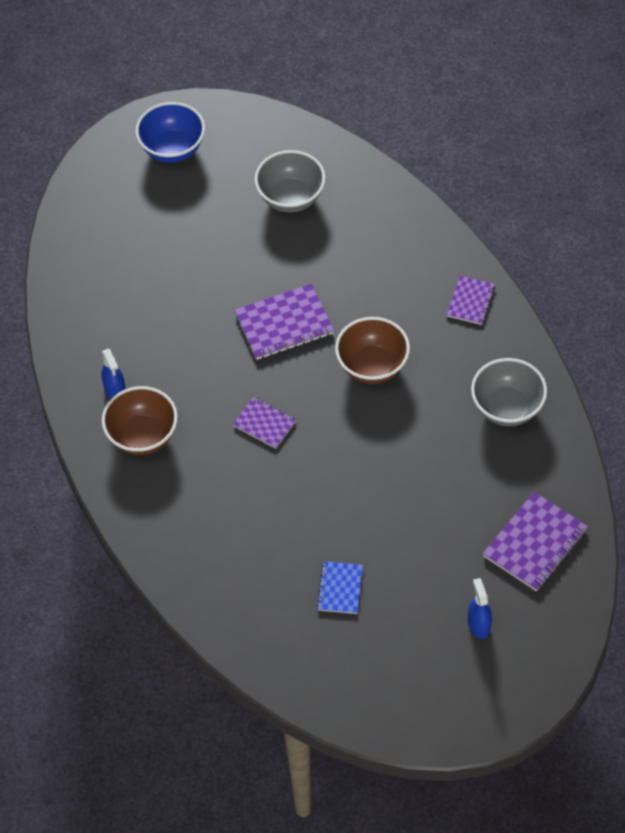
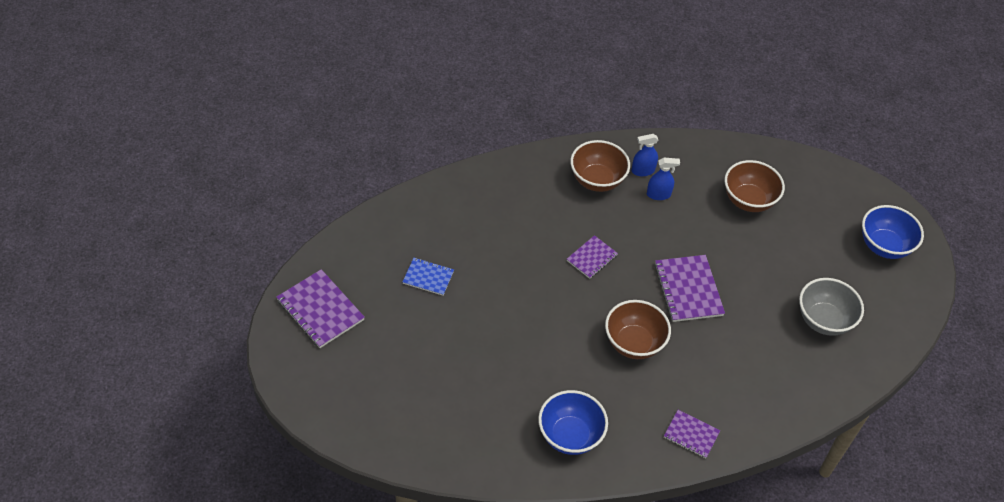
camera: 95 degrees right, 5 degrees down
blue spray bottle [468,578,492,639] -> blue spray bottle moved to [647,158,680,200]
grey bowl [471,358,547,426] -> blue bowl [538,390,608,455]
purple notebook [483,492,588,591] -> purple notebook moved to [277,269,365,348]
none -> brown bowl [724,160,785,212]

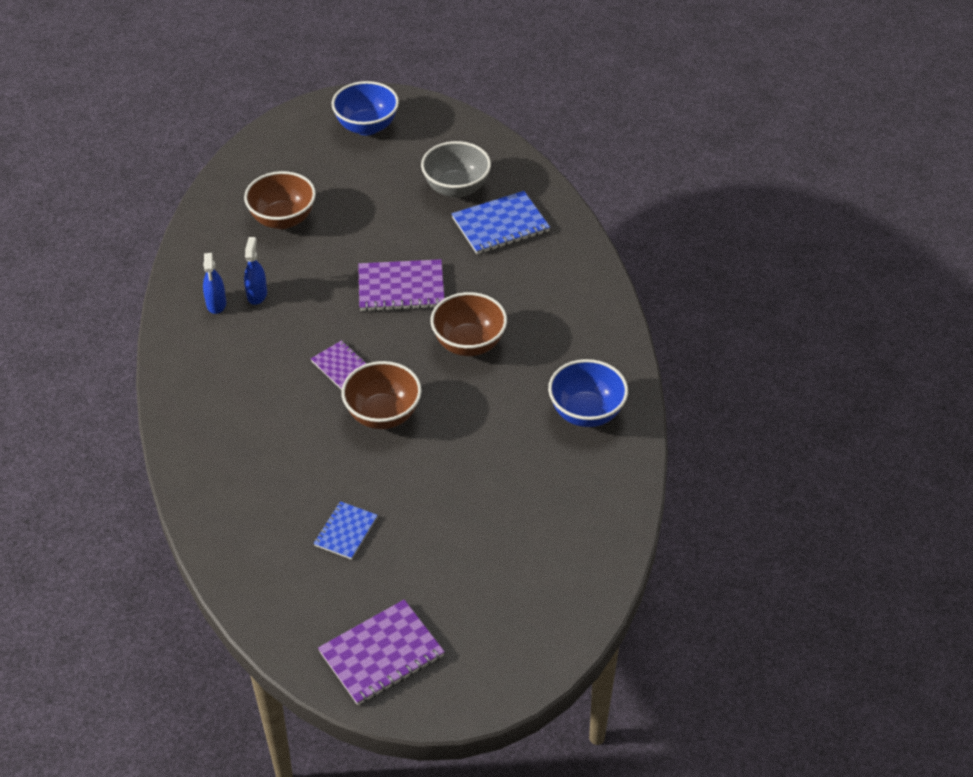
camera: 80 degrees left, 5 degrees down
brown bowl [570,140,630,192] -> brown bowl moved to [341,361,422,429]
purple notebook [664,410,720,458] -> none
none -> blue notebook [452,191,550,254]

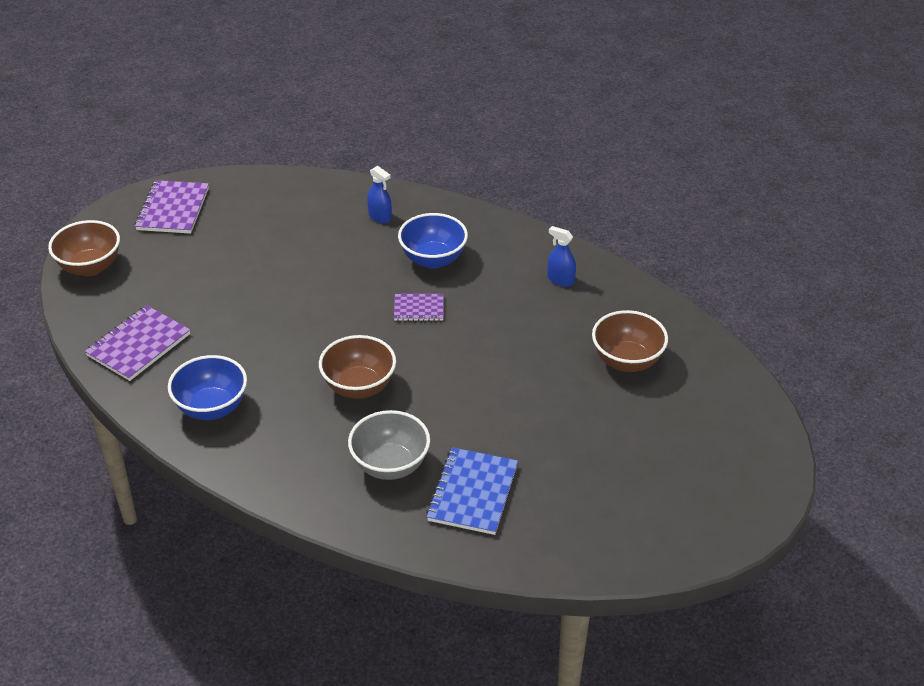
camera: 130 degrees right, 5 degrees down
blue spray bottle [244,237,267,305] -> blue spray bottle moved to [367,166,392,224]
blue notebook [314,501,378,560] -> none
blue bowl [332,81,399,135] -> blue bowl moved to [398,213,468,269]
brown bowl [341,361,422,429] -> brown bowl moved to [48,220,120,276]
purple notebook [358,259,444,312] -> purple notebook moved to [85,305,190,381]
grey bowl [421,141,491,198] -> grey bowl moved to [348,410,430,480]

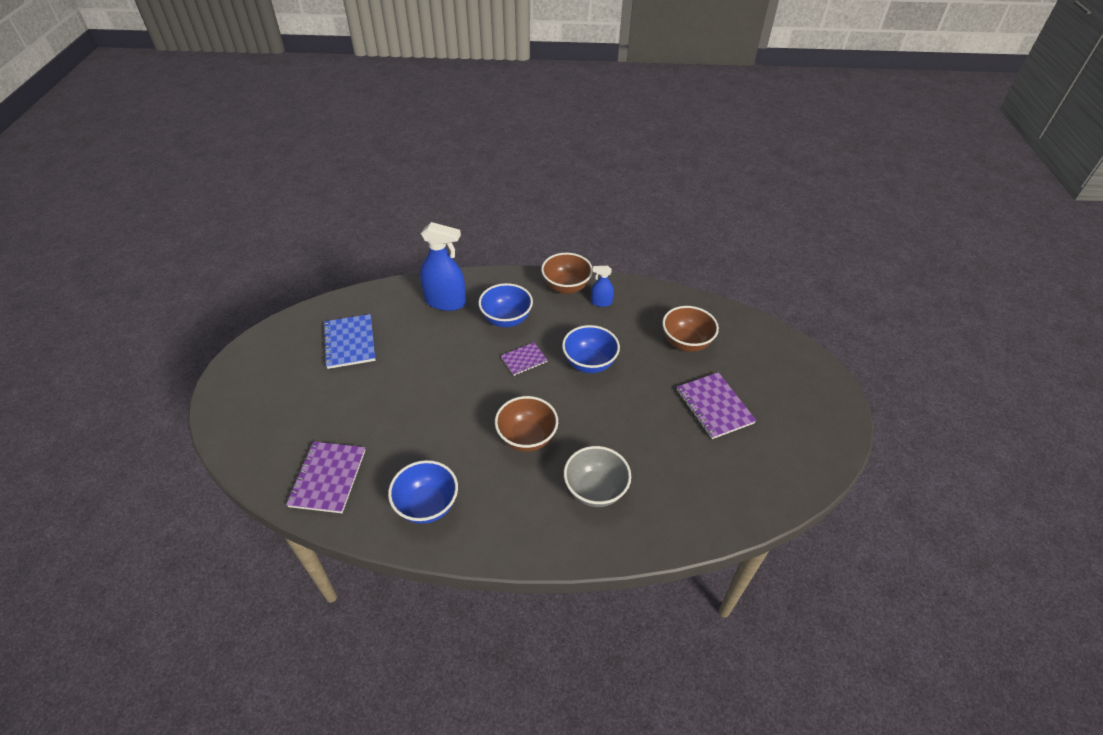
camera: 30 degrees left, 5 degrees up
brown bowl [48,220,120,276] -> brown bowl moved to [541,253,593,294]
purple notebook [135,180,209,234] -> purple notebook moved to [677,372,757,439]
blue spray bottle [367,166,392,224] -> blue spray bottle [420,222,466,311], size x1.98
blue notebook [426,447,518,535] -> blue notebook moved to [323,314,376,369]
none -> blue bowl [562,325,620,373]

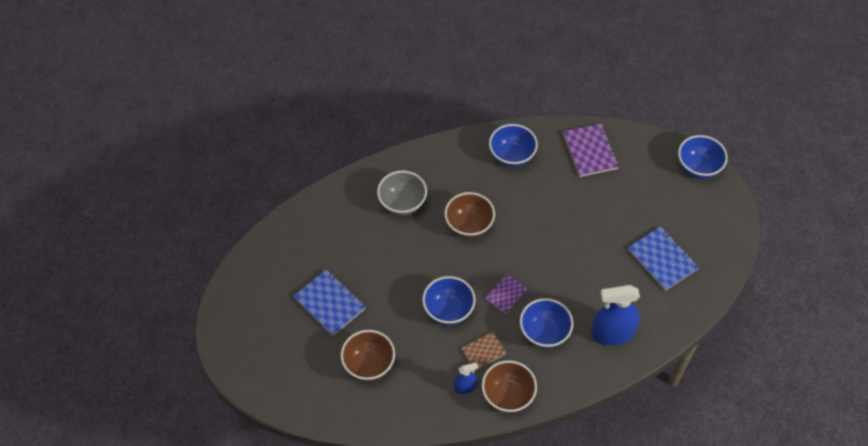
camera: 160 degrees right, 10 degrees up
purple notebook [677,372,757,439] -> blue notebook [293,269,366,336]
none -> brown notebook [462,332,506,368]
none -> blue bowl [678,135,728,179]

